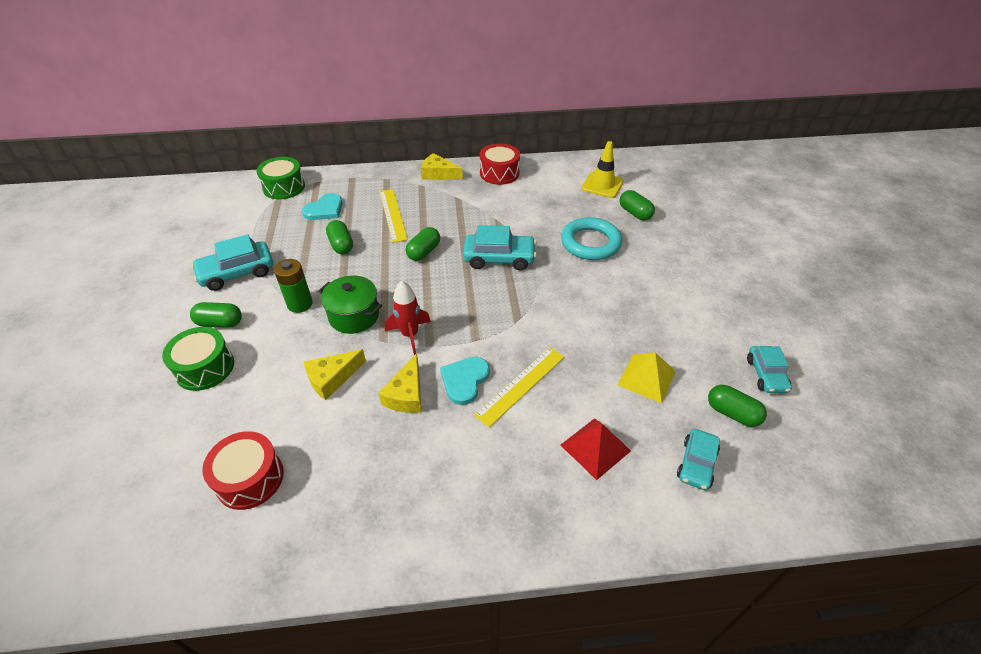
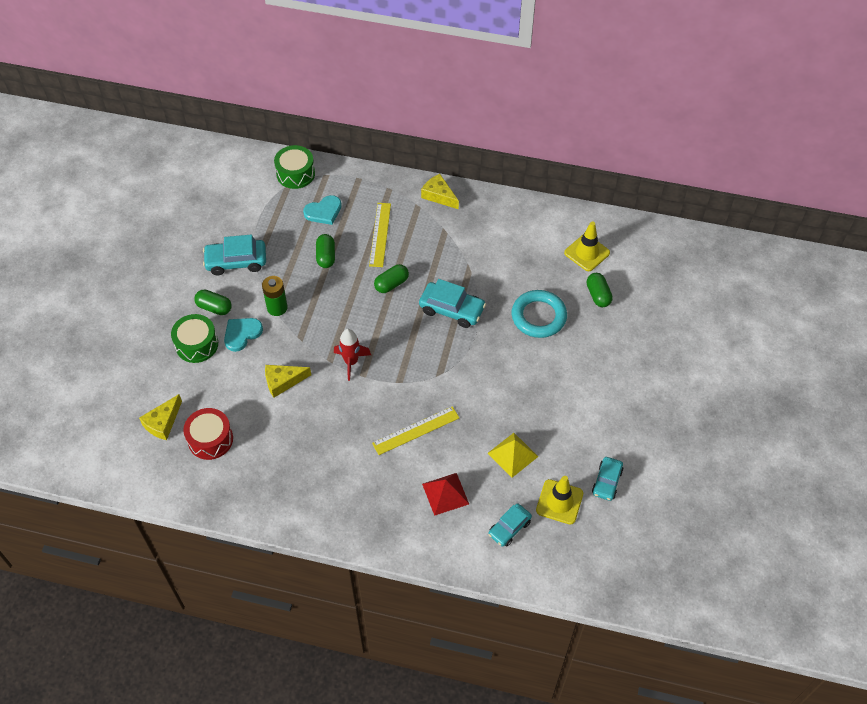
camera: 20 degrees right, 10 degrees up
green pot [318,276,382,334] -> none
yellow cheese [378,353,421,413] -> yellow cheese moved to [139,394,182,440]
turquoise heart [440,357,490,405] -> turquoise heart moved to [224,318,263,352]
red drum [480,143,520,185] -> none
green capsule [708,385,767,427] -> yellow traffic cone [536,476,583,525]

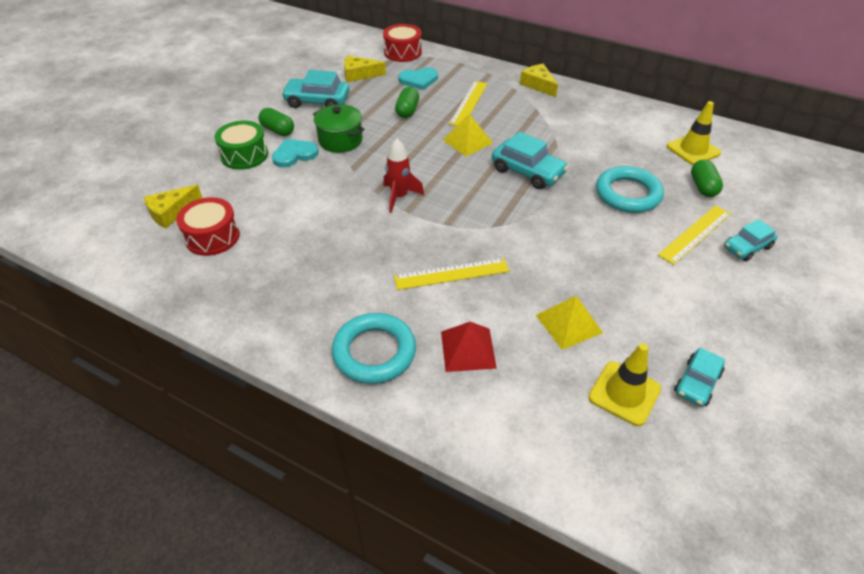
camera: 15 degrees right, 10 degrees down
green battery [262,276,288,316] -> green pot [313,104,365,153]
yellow cheese [265,365,311,398] -> yellow cheese moved to [344,56,386,82]
green drum [274,145,315,189] -> red drum [383,24,422,62]
green capsule [374,264,409,293] -> yellow pyramid [443,114,493,157]
turquoise car [488,504,532,547] -> turquoise car moved to [724,219,777,262]
none -> turquoise ring [332,313,416,384]
none -> yellow ruler [658,205,731,265]

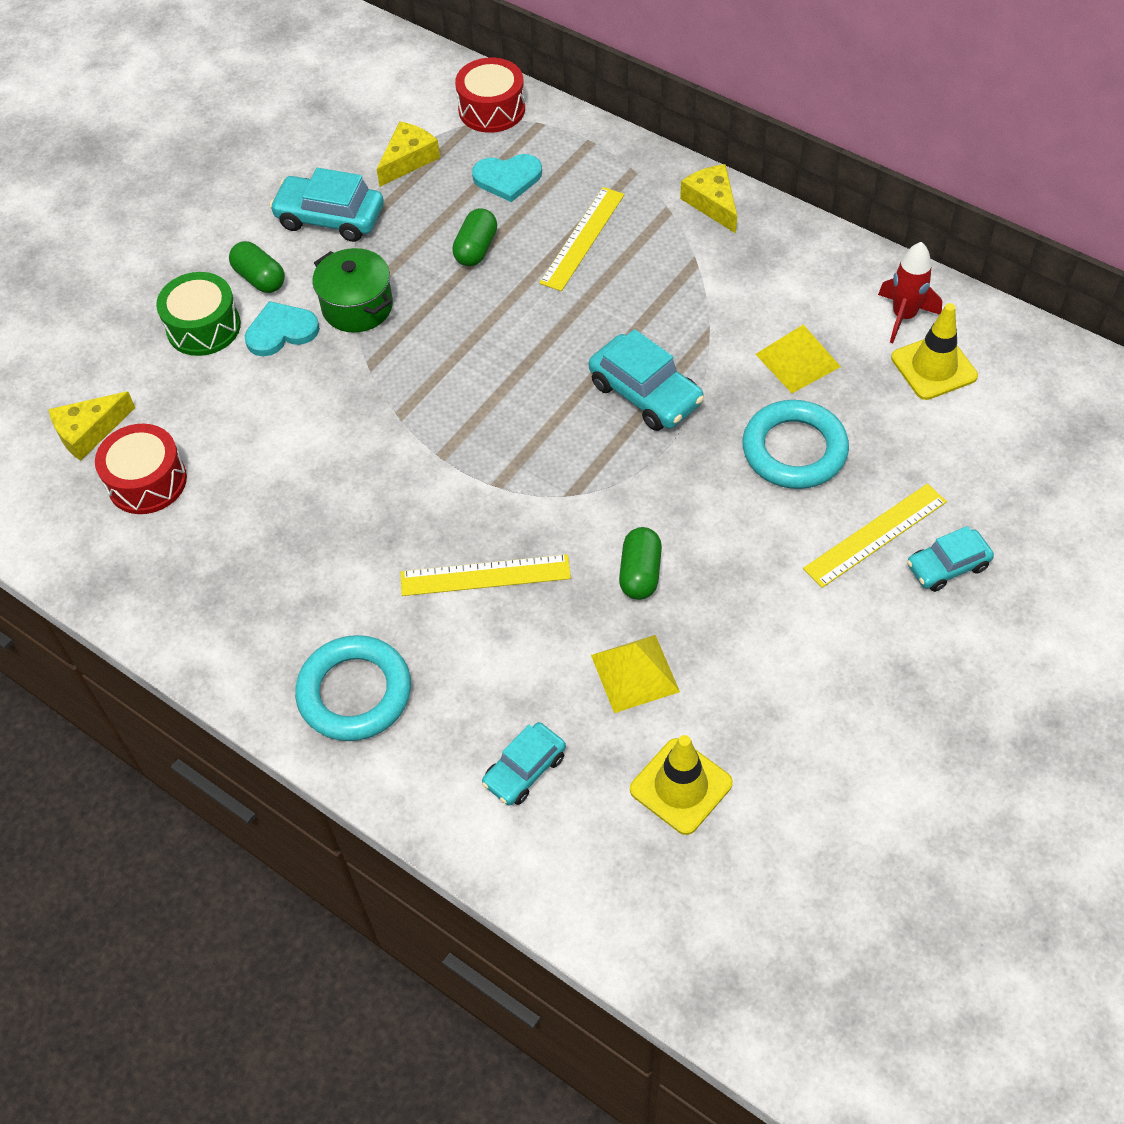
camera: 10 degrees right, 10 degrees up
yellow cheese [344,56,386,82] -> yellow cheese turned 120 degrees clockwise [376,121,440,187]
red rocket [383,138,424,213] -> red rocket moved to [878,242,942,343]
red pyramid [441,322,497,372] -> none
yellow pyramid [443,114,493,157] -> yellow pyramid moved to [755,324,841,393]
turquoise car [674,348,725,407] -> turquoise car moved to [482,722,566,806]
green capsule [691,159,723,197] -> green capsule moved to [619,527,662,600]

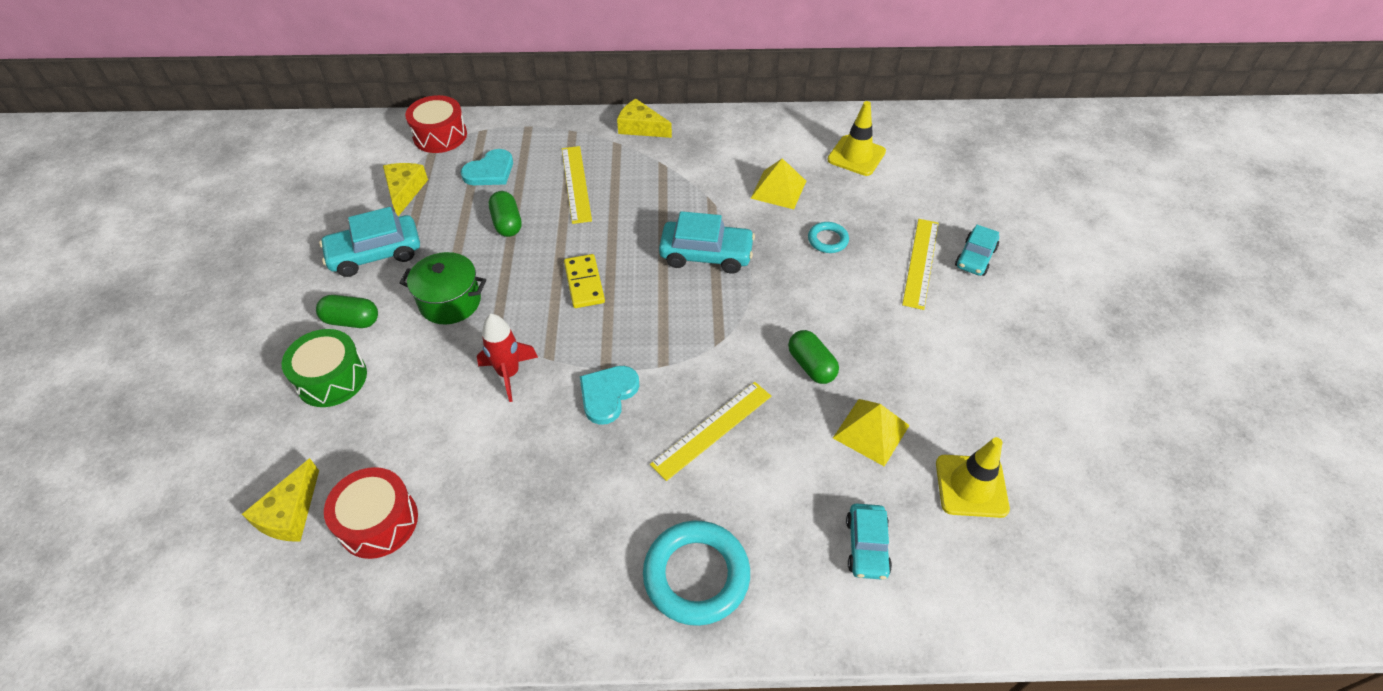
camera: 40 degrees left, 5 degrees down
turquoise heart [245,301,320,356] -> turquoise heart moved to [580,366,639,425]
turquoise ring [743,400,849,489] -> turquoise ring [808,222,849,253], size x0.52
red rocket [878,242,942,343] -> red rocket moved to [477,314,538,402]
none -> yellow domino [564,254,605,308]

